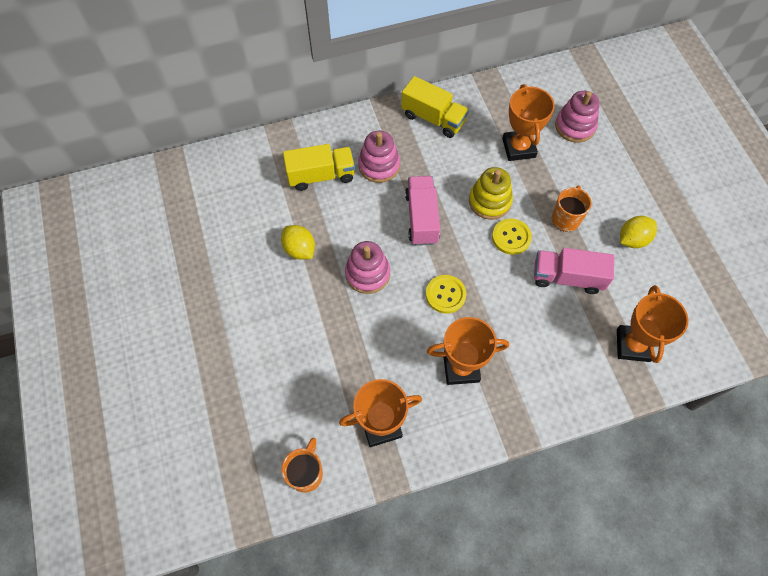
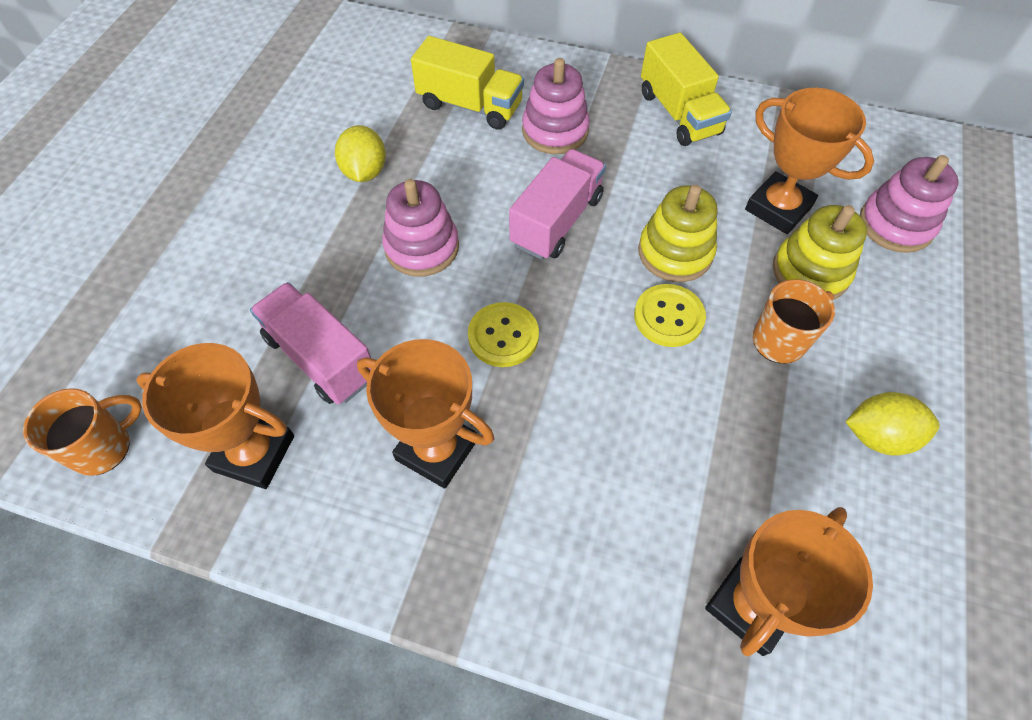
camera: 35 degrees right, 5 degrees down
orange trophy [502,84,555,161] -> orange trophy turned 75 degrees counterclockwise [745,88,874,234]
pink truck [534,248,614,294] -> pink truck moved to [250,282,371,405]
none -> yellow stacking toy [773,205,867,300]

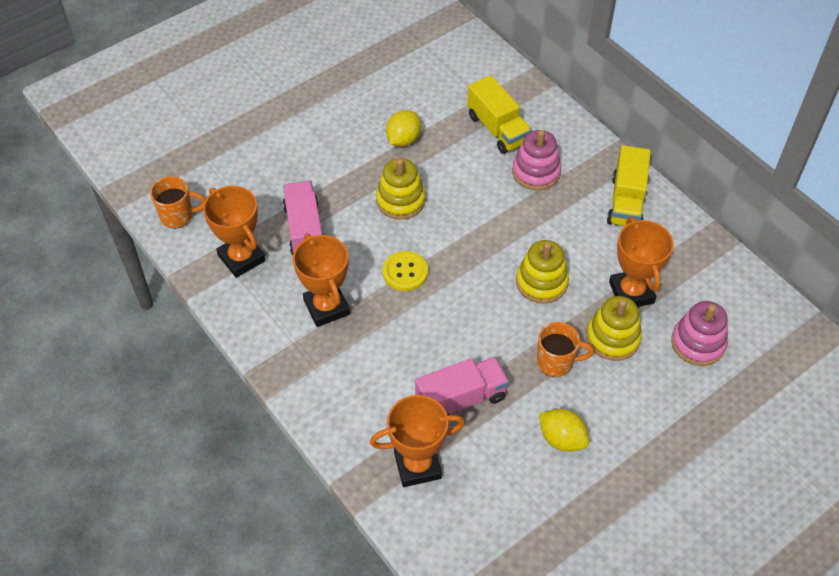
camera: 35 degrees right, 5 degrees down
pink stacking toy [382,179,459,277] -> yellow stacking toy [376,158,426,220]
pink truck [509,149,606,260] -> pink truck moved to [415,357,509,415]
yellow button [634,284,706,347] -> none

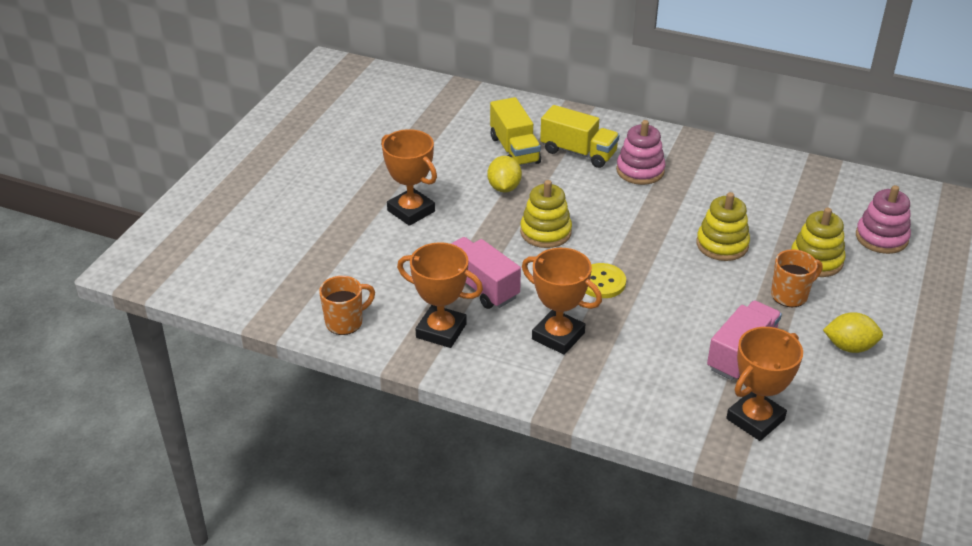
camera: 30 degrees left, 15 degrees down
yellow truck [607,145,651,226] -> yellow truck moved to [490,97,541,166]
orange trophy [609,217,674,307] -> orange trophy moved to [381,129,437,226]

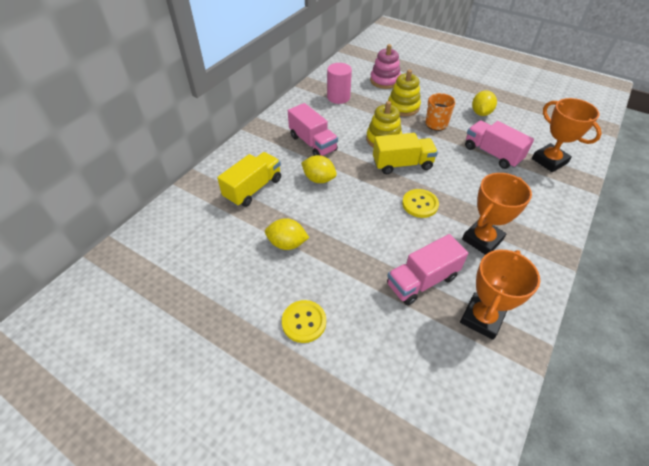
camera: 80 degrees left, 10 degrees up
orange mug [319,276,375,335] -> none
orange trophy [381,129,437,226] -> yellow button [282,300,326,343]
yellow truck [490,97,541,166] -> yellow truck moved to [373,133,438,174]
yellow stacking toy [520,180,572,248] -> none
pink stacking toy [616,120,665,185] -> none
none -> pink truck [288,103,338,156]
none -> yellow lemon [301,155,337,183]
none -> pink cylinder [327,63,352,104]

